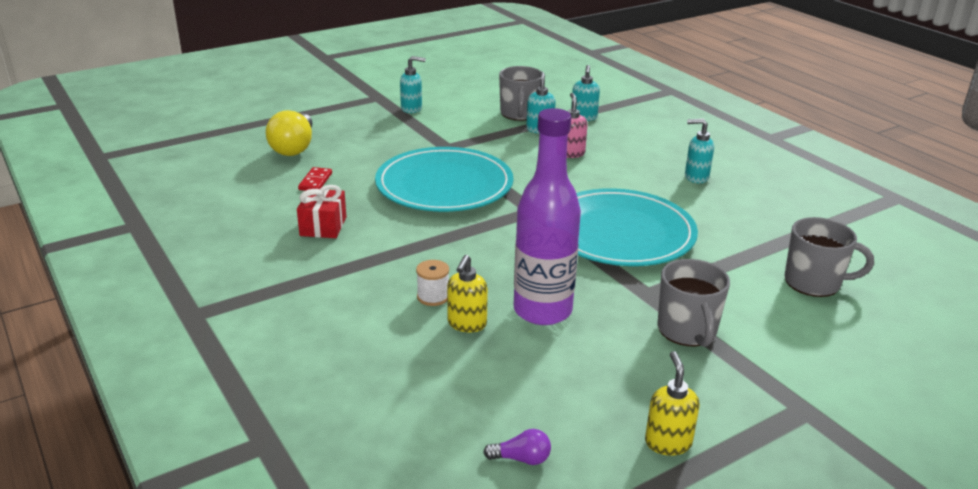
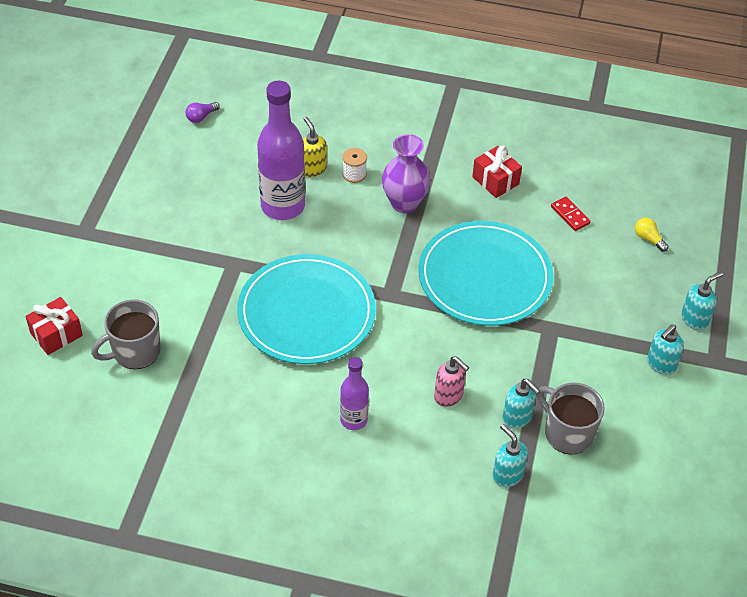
camera: 135 degrees right, 20 degrees up
yellow light bulb [266,110,312,156] -> yellow light bulb [635,218,668,252], size x0.47
yellow soap dispenser [645,351,700,456] -> none
grey mug [657,259,730,347] -> none
turquoise soap dispenser [685,119,714,183] -> turquoise soap dispenser moved to [681,272,723,330]
none -> red gift [25,297,83,355]
none -> purple bottle [340,357,369,430]
none -> purple vase [382,134,431,213]

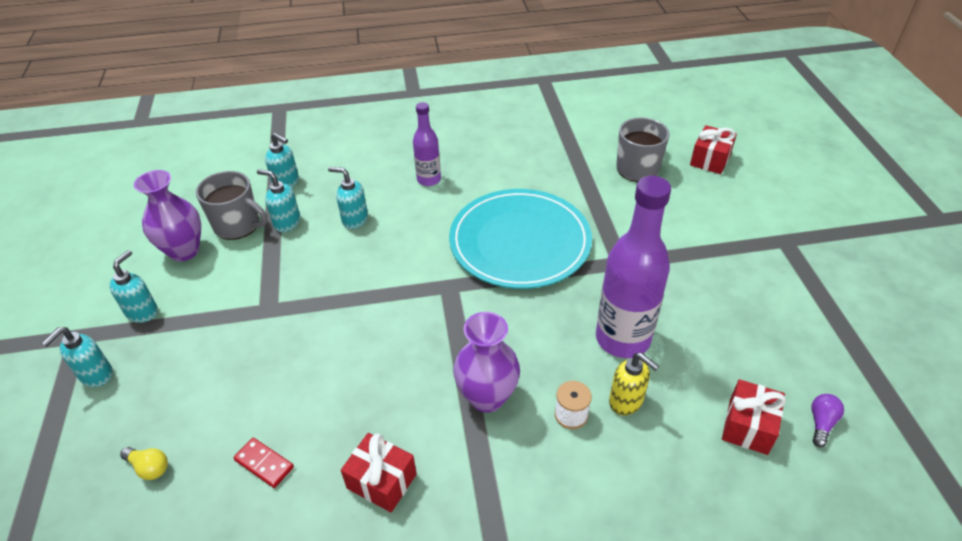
camera: 160 degrees right, 5 degrees down
turquoise plate [418,221,553,326] -> none
pink soap dispenser [434,356,469,407] -> turquoise soap dispenser [328,167,368,229]
none -> purple vase [134,170,201,262]
none -> red gift [722,379,786,455]

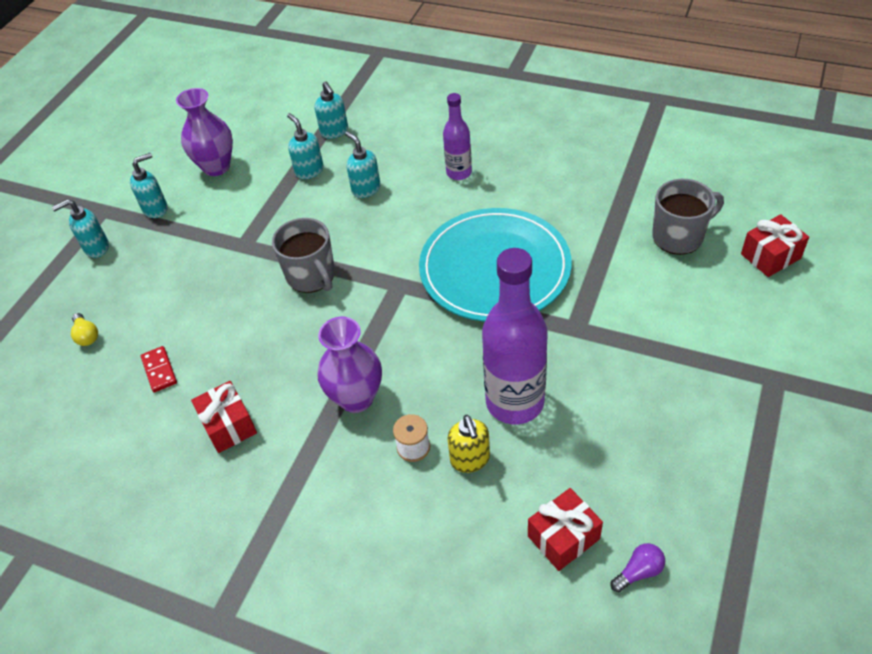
camera: 35 degrees right, 5 degrees up
grey mug [196,171,267,240] -> grey mug moved to [272,218,335,293]

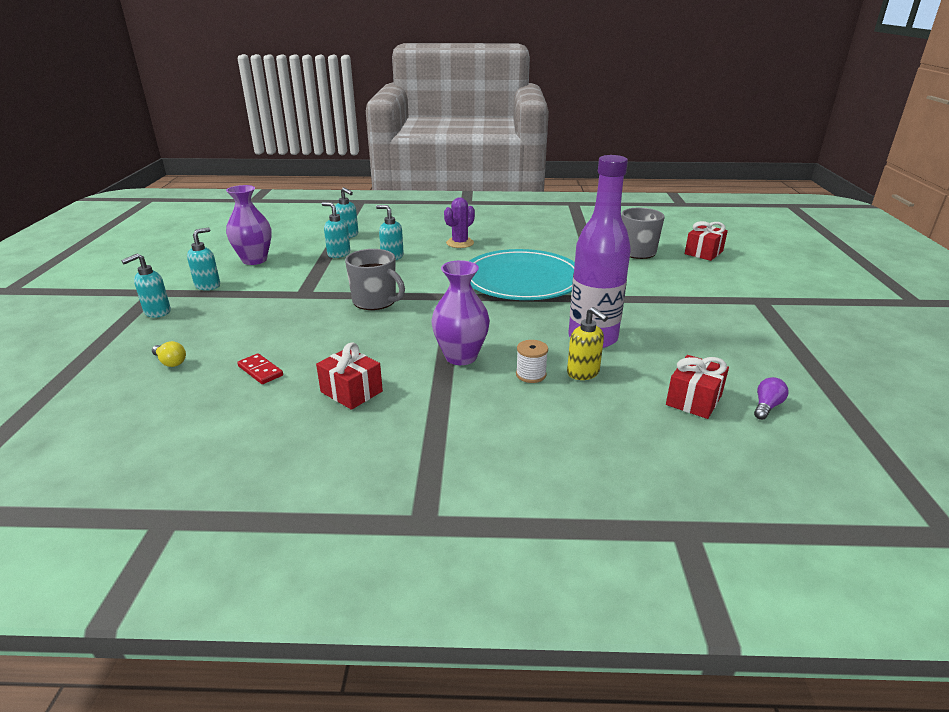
camera: 25 degrees left, 20 degrees down
purple bottle [443,93,472,180] -> purple cactus [444,197,475,248]

